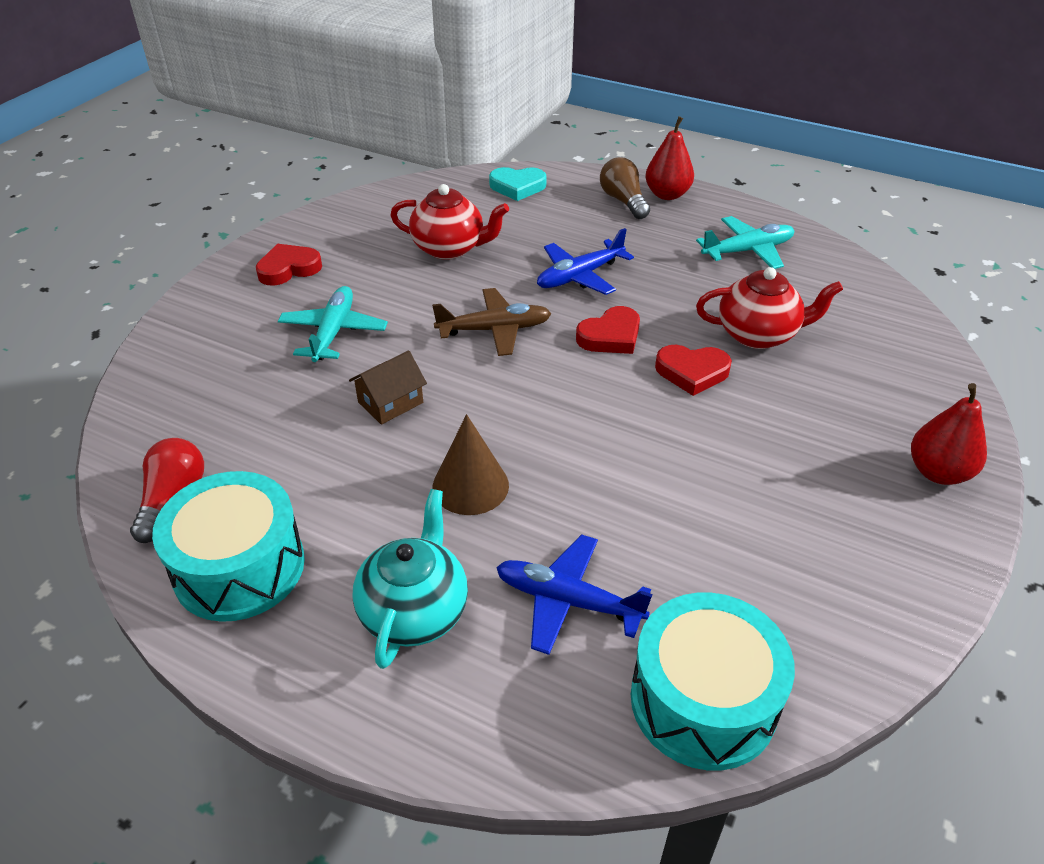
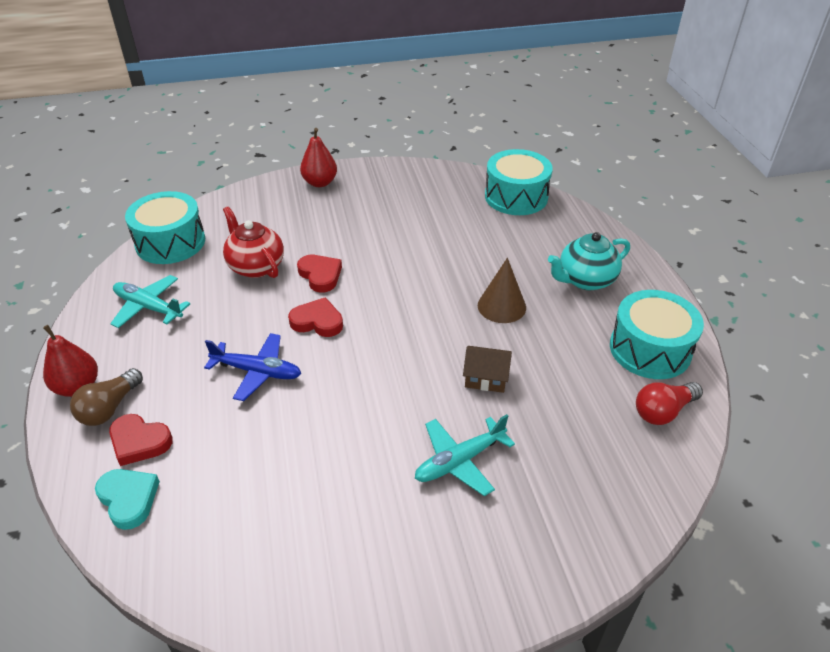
camera: 130 degrees left, 0 degrees up
red heart [256,244,322,286] -> red heart moved to [109,414,173,466]
red teapot [390,184,509,260] -> none
brown plane [432,288,552,356] -> none
blue plane [496,534,653,655] -> none
none -> turquoise drum [125,191,205,264]

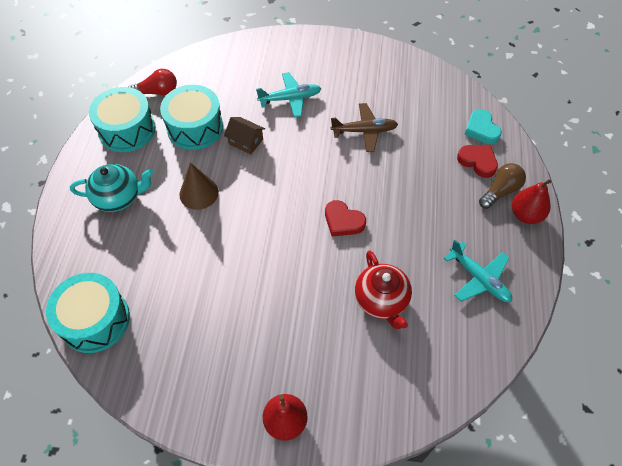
camera: 160 degrees left, 15 degrees up
turquoise drum [125,191,205,264] -> turquoise drum moved to [160,85,223,150]
blue plane [204,333,301,401] -> none
red heart [297,255,342,292] -> none
none -> brown plane [330,103,398,152]

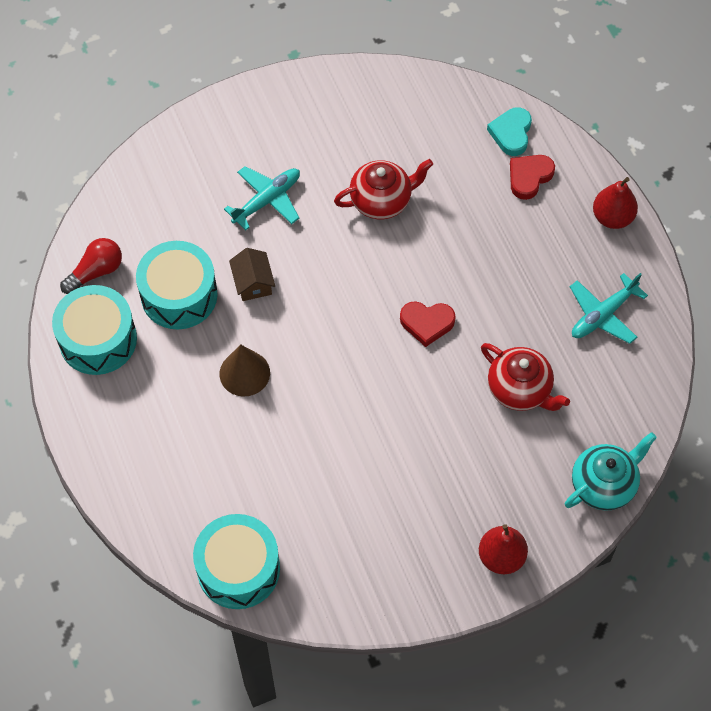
camera: 30 degrees left, 5 degrees up
turquoise teapot [70,164,154,212] -> turquoise teapot moved to [565,432,657,511]
brown house [224,117,265,154] -> brown house turned 75 degrees clockwise [229,248,275,301]
brown plane [330,103,398,152] -> red teapot [334,159,433,219]
turquoise plane [444,240,512,302] -> turquoise plane turned 120 degrees clockwise [570,273,648,344]
red heart [457,145,498,178] -> red heart turned 60 degrees counterclockwise [510,155,555,200]
turquoise heart [464,109,502,144] -> turquoise heart turned 60 degrees clockwise [487,107,532,156]
brown light bulb [479,163,526,209] -> none

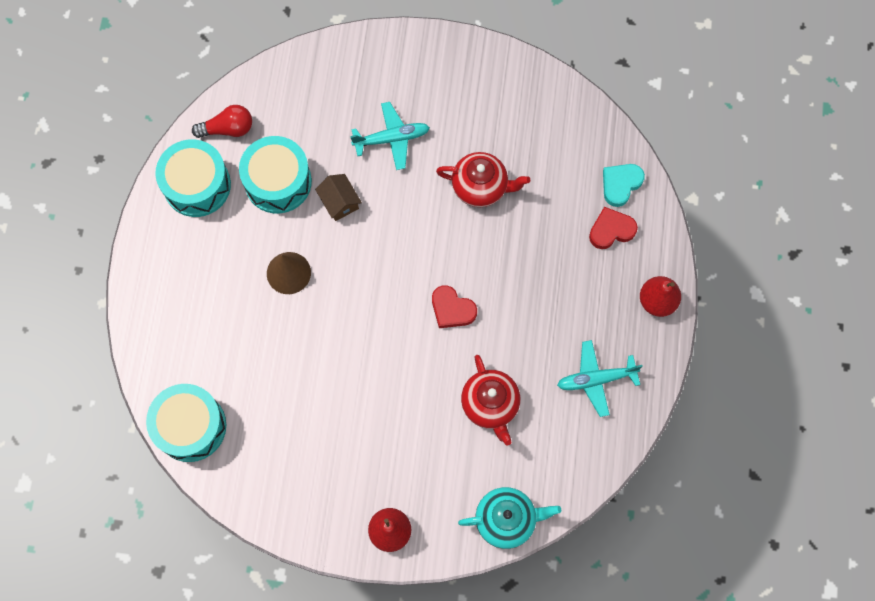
camera: 30 degrees right, 10 degrees up
brown house [229,248,275,301] -> brown house turned 45 degrees counterclockwise [315,174,362,221]

